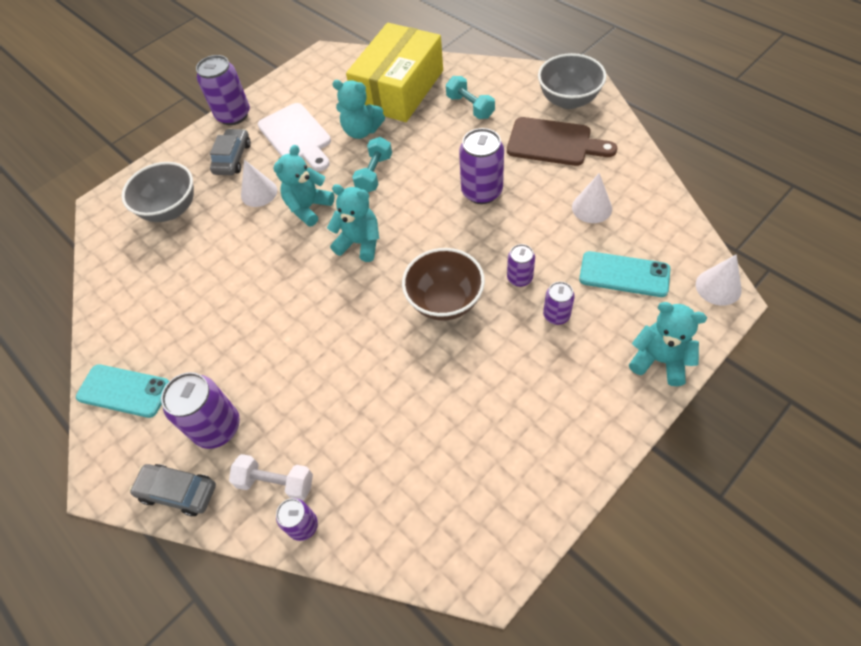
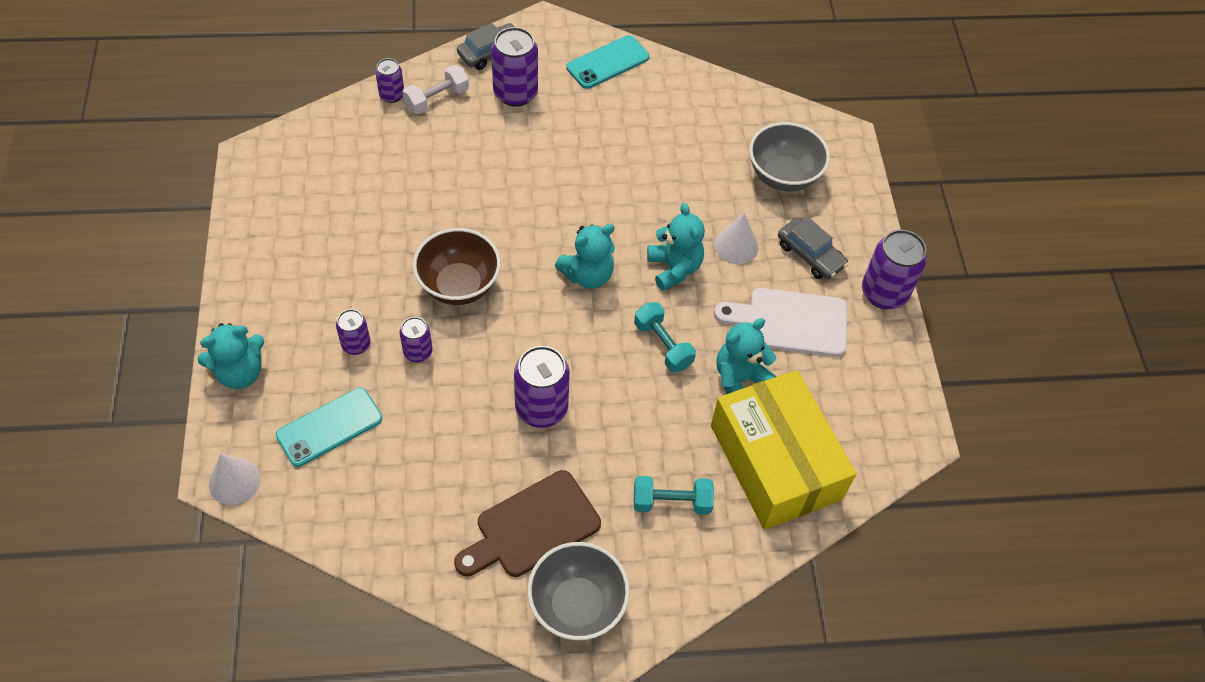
camera: 120 degrees right, 0 degrees up
white cone [572,173,612,223] -> none

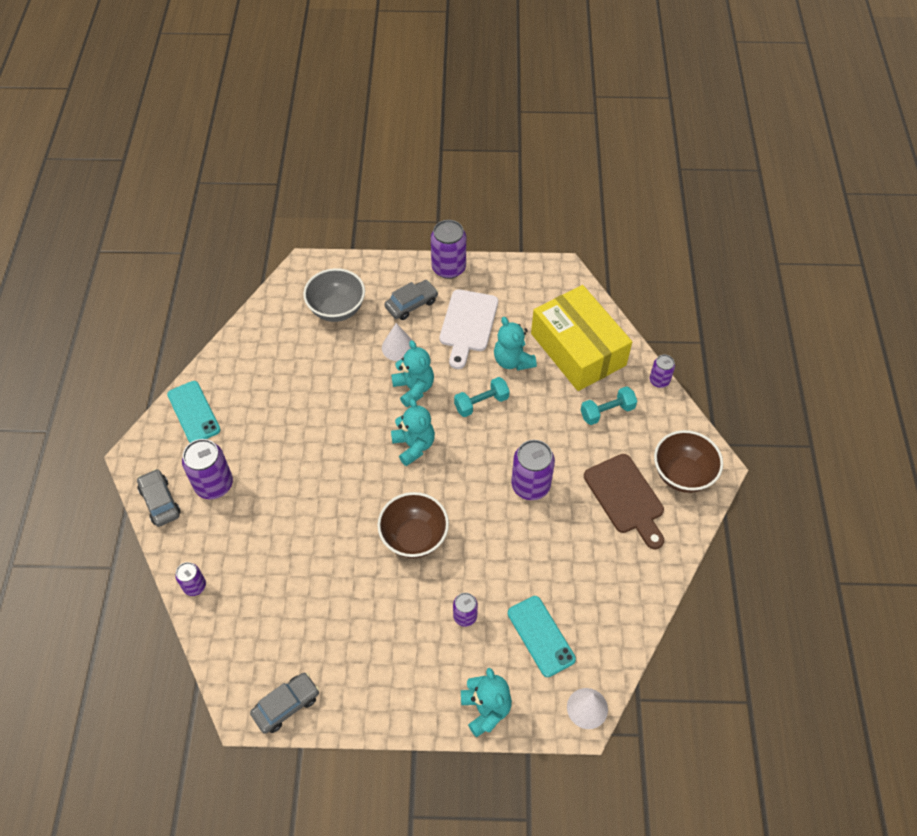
camera: 80 degrees left, 0 degrees up
purple can [400,317,433,362] -> purple can moved to [650,355,675,388]
white dumbbell [403,65,469,114] -> none
grey bowl [527,542,630,640] -> brown bowl [654,430,723,493]
turquoise dumbbell [634,476,714,514] -> turquoise dumbbell turned 60 degrees clockwise [581,386,637,425]
turquoise teddy bear [647,203,705,291] -> turquoise teddy bear turned 75 degrees clockwise [391,340,434,408]
yellow box [711,370,856,530] -> yellow box turned 75 degrees clockwise [531,285,632,391]
none -> grey car [250,673,319,734]

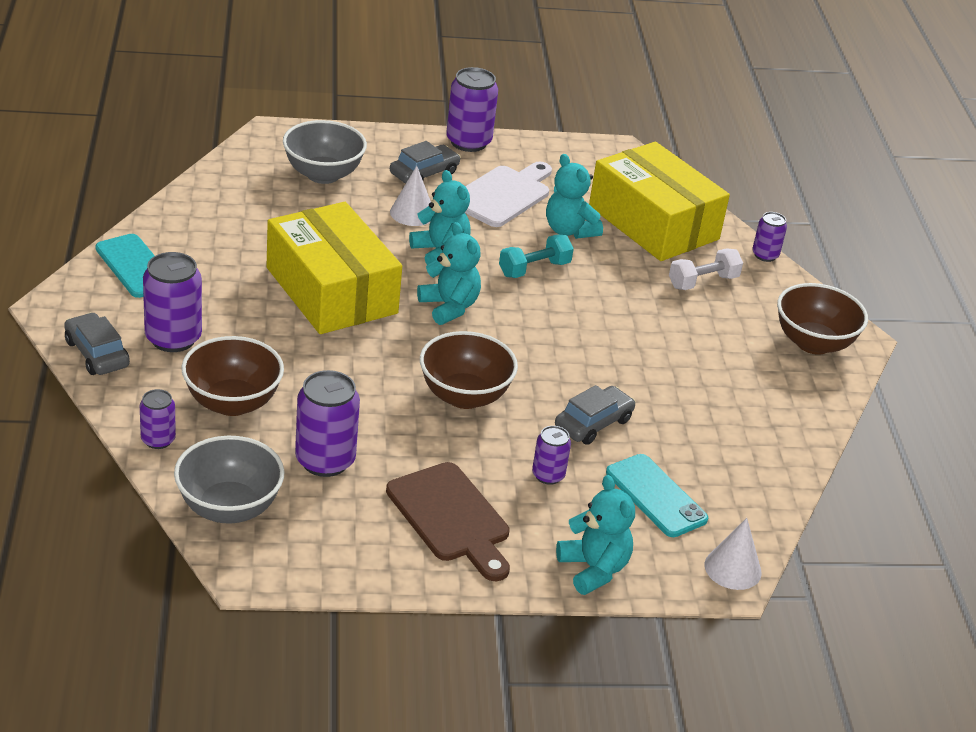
camera: 10 degrees left, 20 degrees down
grey car [250,673,319,734] -> grey car moved to [555,385,636,445]
white cutting board [440,289,498,369] -> white cutting board turned 150 degrees counterclockwise [465,162,552,227]
purple can [511,440,555,500] -> purple can moved to [295,370,360,477]
turquoise dumbbell [581,386,637,425] -> white dumbbell [669,248,743,290]
brown cutting board [584,454,664,549] -> brown cutting board moved to [386,462,510,581]
none -> grey bowl [174,436,284,524]
none -> brown bowl [181,336,284,416]
none -> yellow box [267,202,402,334]

